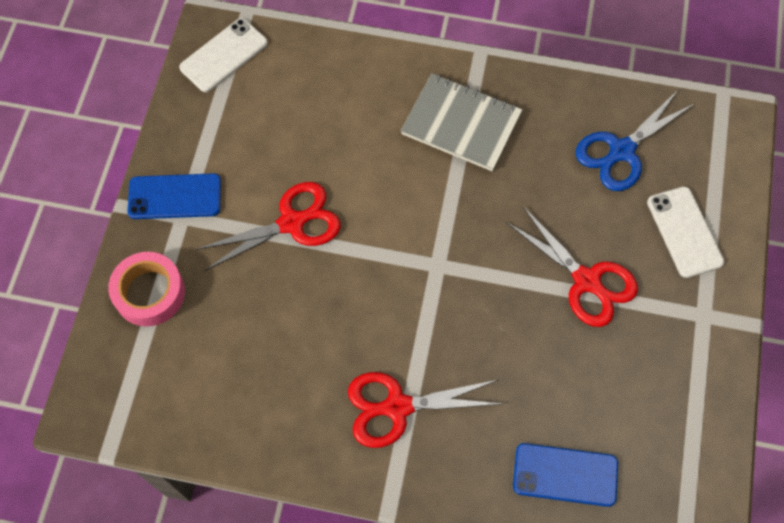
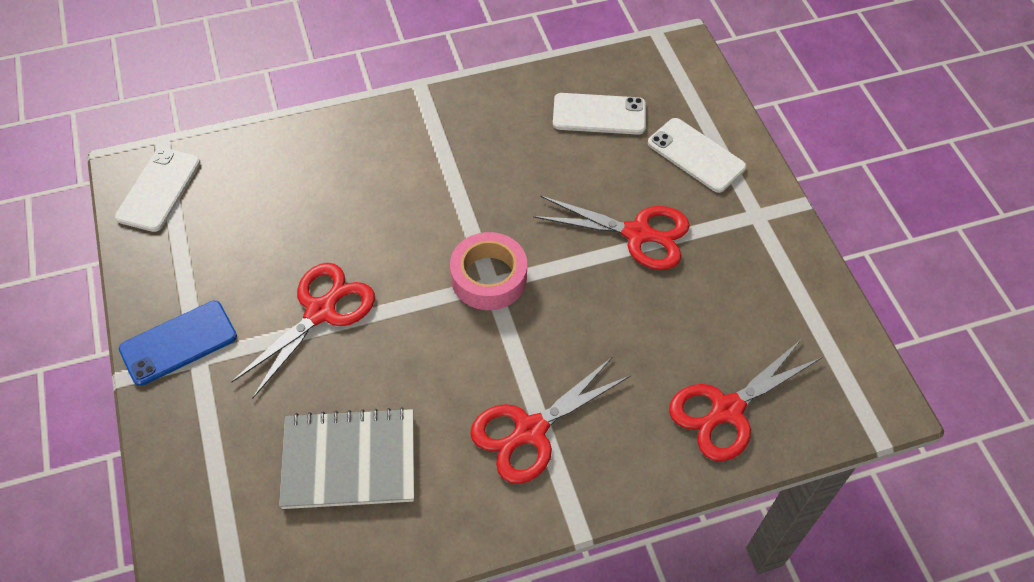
camera: 30 degrees left, 10 degrees down
pink tape [108,252,185,327] -> pink tape moved to [450,232,527,310]
grey notebook [401,73,522,171] -> grey notebook moved to [279,407,414,509]
blue phone [513,443,618,507] -> red scissors [669,340,821,461]
blue scissors [575,89,696,191] -> white phone [553,93,646,135]

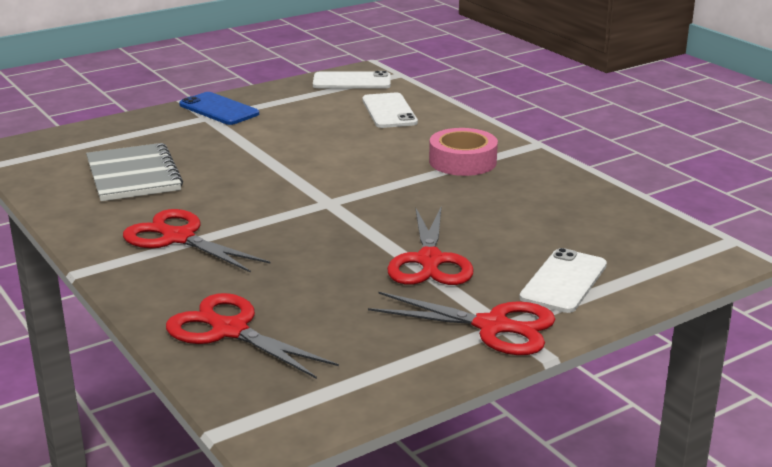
camera: 75 degrees right, 30 degrees down
red scissors [231,263,375,399] -> red scissors moved to [368,292,556,355]
pink tape [450,232,527,310] -> pink tape moved to [429,128,498,176]
white phone [553,93,646,135] -> white phone moved to [362,93,418,128]

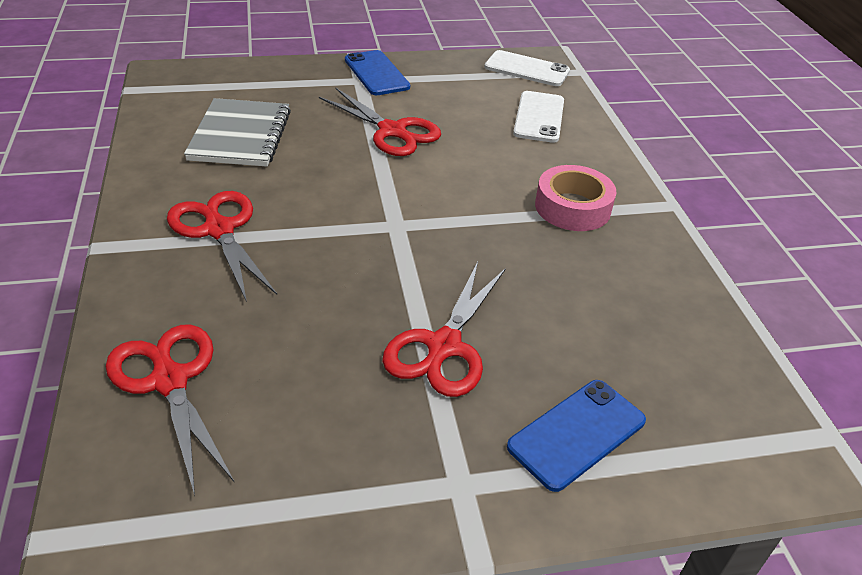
camera: 20 degrees right, 15 degrees up
red scissors [368,292,556,355] -> red scissors moved to [319,88,441,156]
white phone [519,248,607,313] -> blue phone [507,380,646,492]

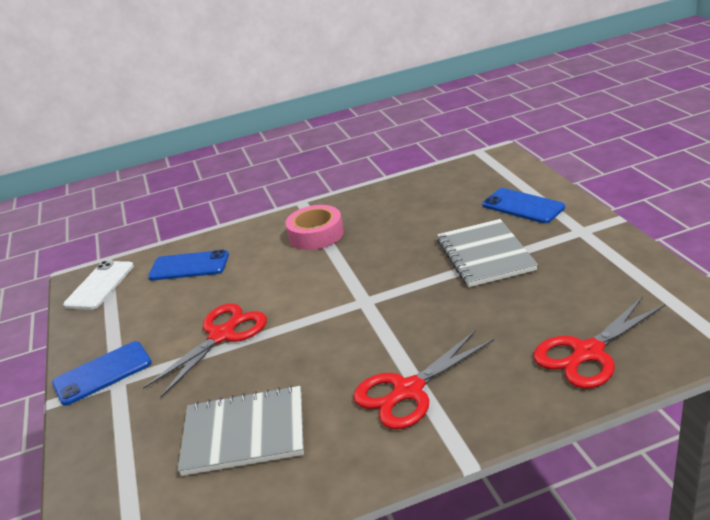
camera: 90 degrees left, 10 degrees down
red scissors [382,262,506,397] -> grey notebook [437,219,538,287]
white phone [513,91,564,143] -> blue phone [148,250,229,280]

